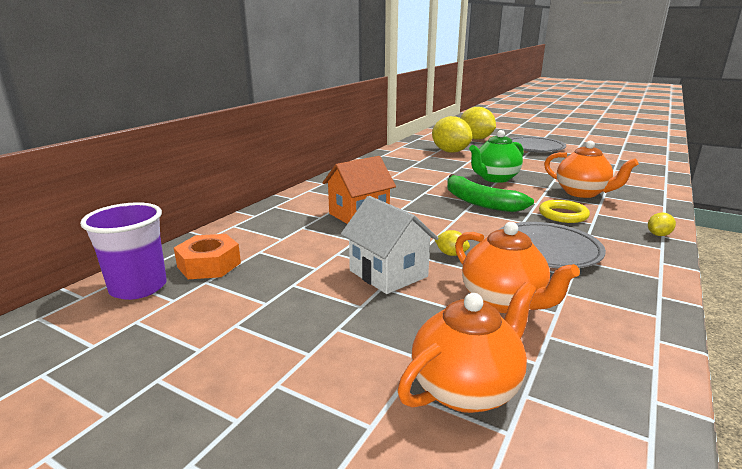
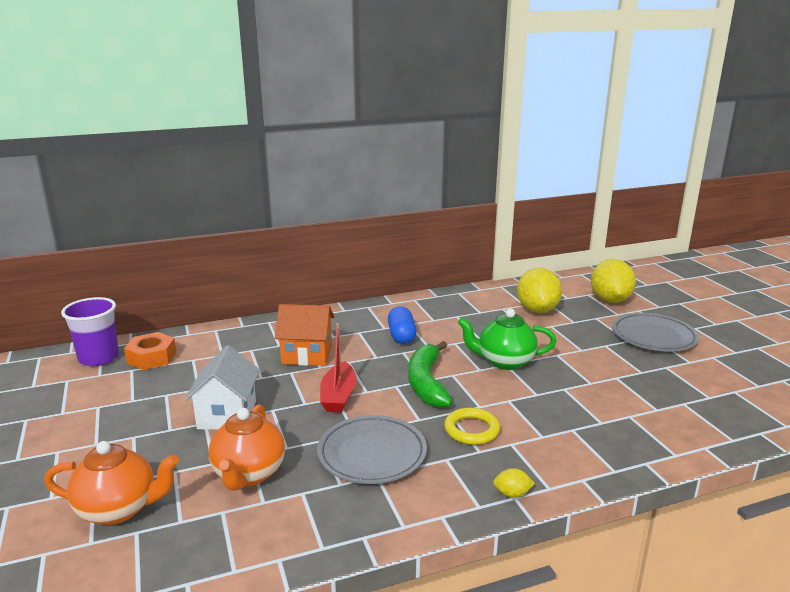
camera: 40 degrees right, 0 degrees up
yellow lemon [434,230,470,256] -> none
orange teapot [544,141,638,198] -> none
none -> red boat [320,323,356,413]
none -> blue capsule [388,306,416,344]

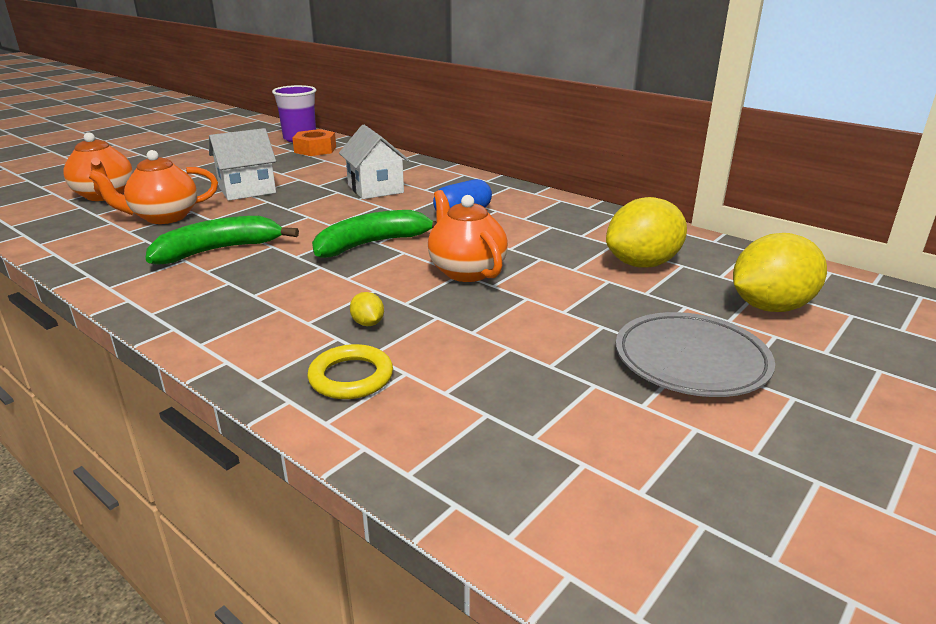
camera: 60 degrees right, 5 degrees up
orange house [275,304,334,366] -> white house [339,125,409,199]
grey plate [317,415,427,484] -> green banana [146,216,299,265]
red boat [320,323,356,413] -> none
yellow ring [444,408,500,445] -> yellow ring moved to [308,344,393,399]
green teapot [458,309,557,370] -> orange teapot [428,190,508,282]
yellow lemon [493,468,535,498] -> yellow lemon moved to [350,292,384,326]

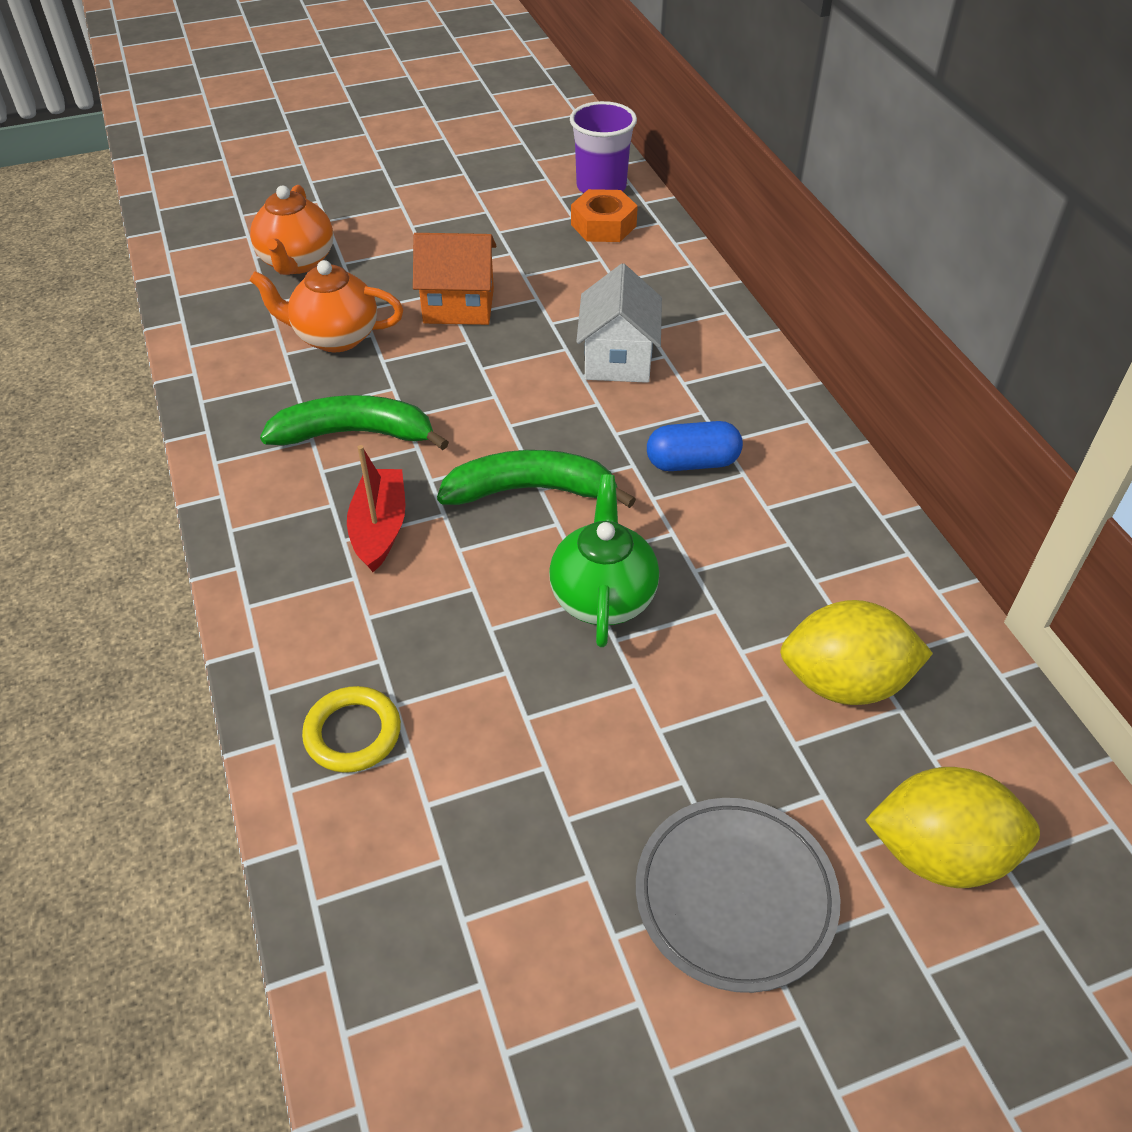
camera: 30 degrees right, 20 degrees up
white house [209,128,276,201] -> orange house [413,233,496,325]
yellow lemon [350,292,384,326] -> none
orange teapot [428,190,508,282] -> green teapot [549,474,659,647]
none -> red boat [347,445,405,572]

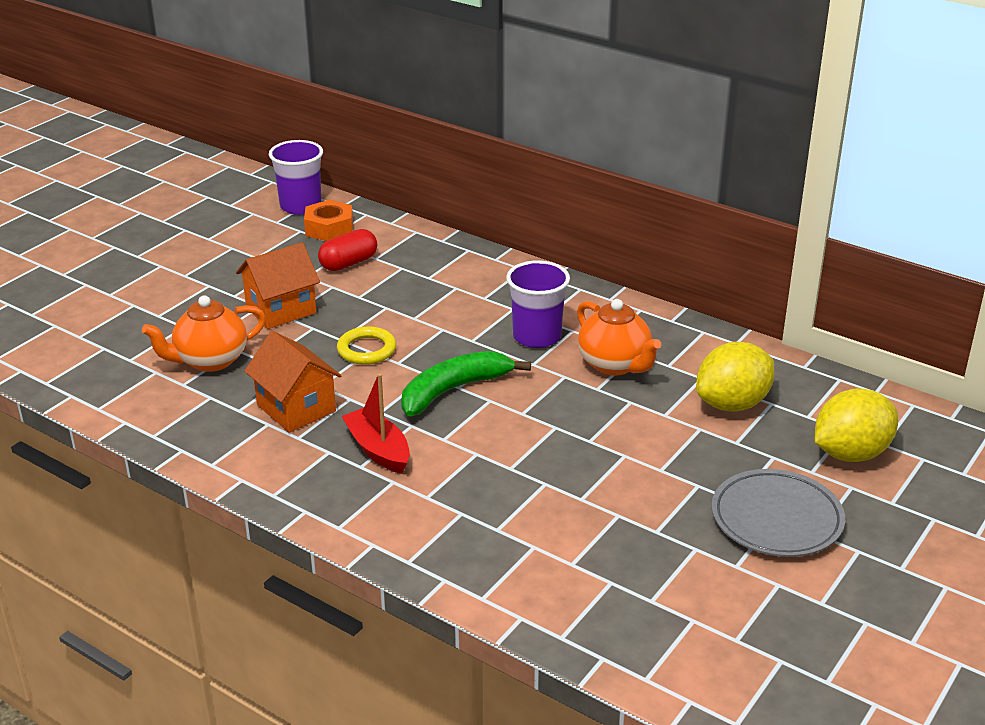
camera: 35 degrees left, 15 degrees down
orange teapot [250,185,333,275] -> orange teapot moved to [577,299,661,376]
green banana [260,395,449,450] -> orange house [244,331,342,432]
yellow ring [302,686,401,773] -> yellow ring moved to [337,326,396,365]
green teapot [549,474,659,647] -> none
white house [576,264,662,383] -> none
blue capsule [647,421,743,471] -> purple cup [506,260,570,348]
none -> red capsule [318,229,377,271]

